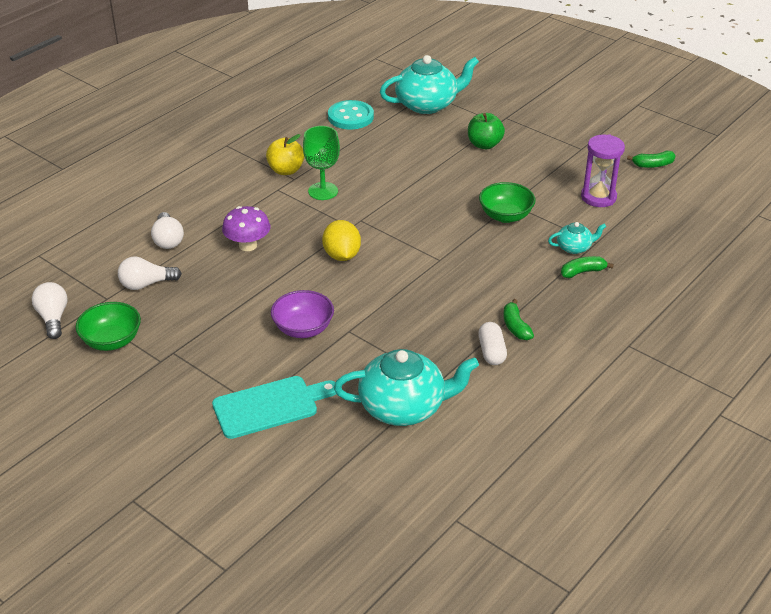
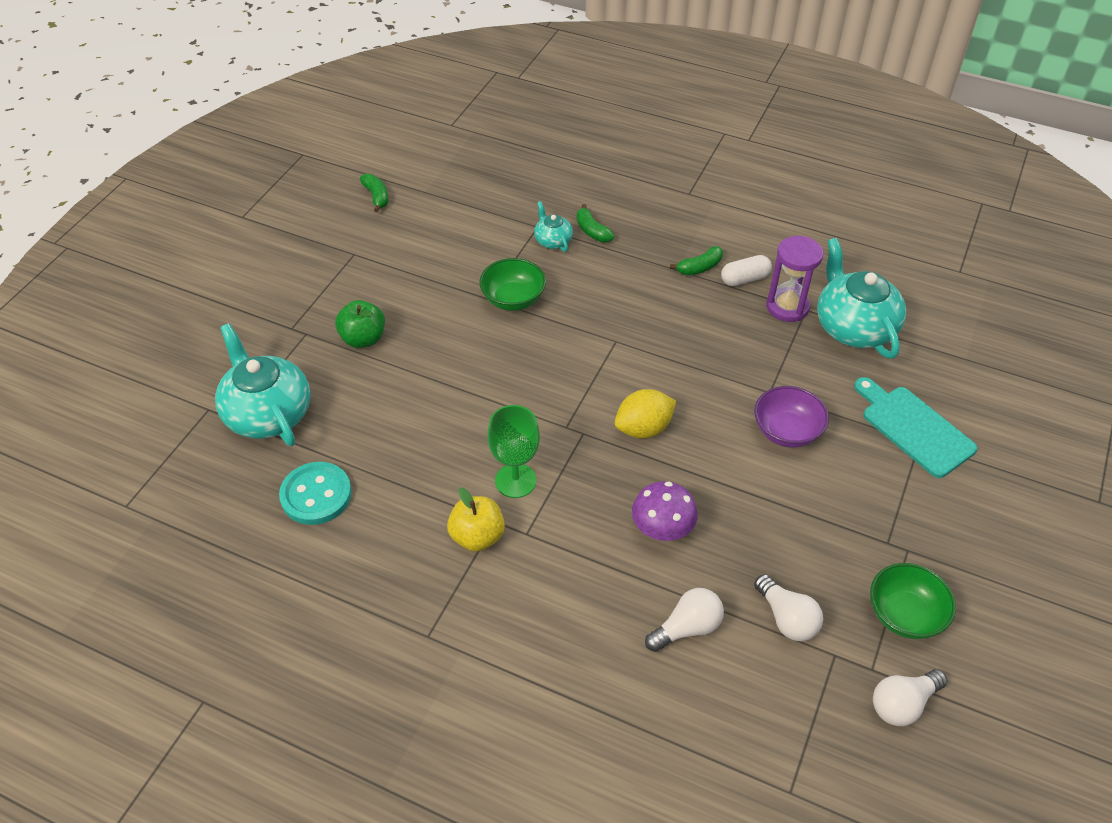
camera: 105 degrees left, 10 degrees up
purple hourglass [581,134,625,207] -> purple hourglass moved to [766,236,823,322]

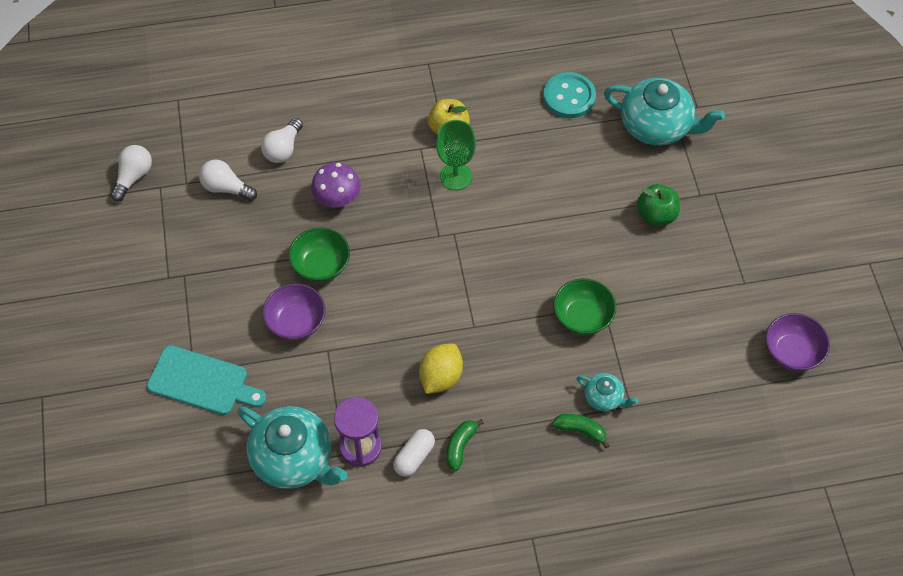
camera: 145 degrees right, 10 degrees up
green banana [360,174,388,212] -> purple bowl [766,313,830,371]
yellow lemon [615,389,676,438] -> yellow lemon moved to [419,343,463,394]
green bowl [870,563,956,639] -> green bowl moved to [288,227,350,282]

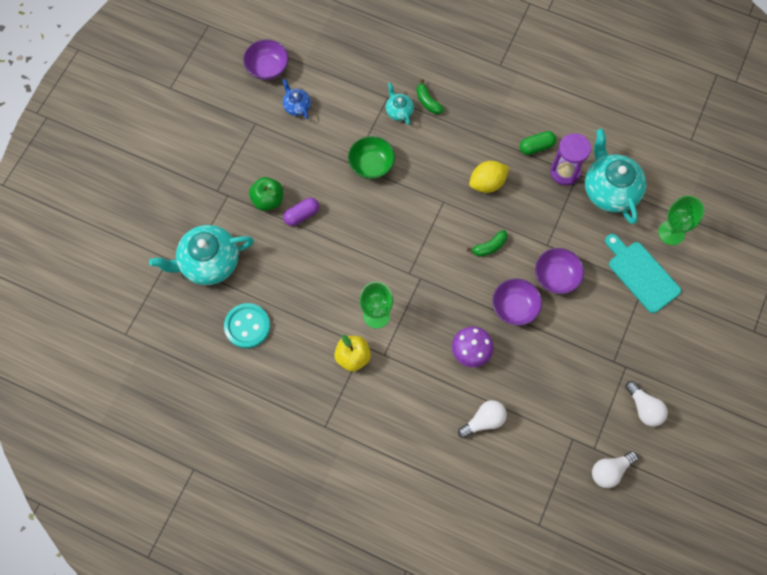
camera: 145 degrees left, 10 degrees up
white light bulb [199,160,257,201] -> white light bulb moved to [625,381,668,427]
green bowl [288,227,350,282] -> purple bowl [492,278,542,326]
white capsule [393,429,435,477] -> green capsule [520,131,556,155]
green banana [446,419,484,471] -> green banana moved to [467,230,508,257]
turquoise teapot [604,78,725,145] -> turquoise teapot turned 75 degrees counterclockwise [149,225,254,285]
none -> blue teapot [282,79,311,119]
none -> purple capsule [283,198,319,226]
none -> green goblet [658,196,704,245]

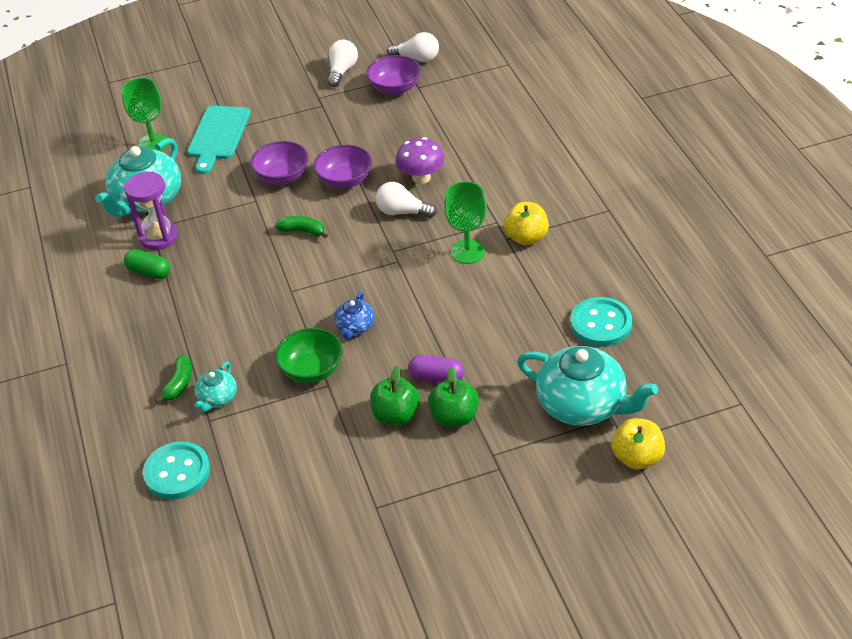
camera: 130 degrees left, 25 degrees down
purple bowl [243,39,289,80] -> purple bowl moved to [366,55,421,95]
blue teapot [282,79,311,119] -> blue teapot moved to [334,292,375,340]
white light bulb [458,400,507,439] -> white light bulb moved to [376,182,437,218]
yellow lemon [469,161,509,193] -> none
none -> turquoise button [143,441,210,500]
none -> green apple [370,365,421,425]
none -> yellow apple [612,418,665,470]

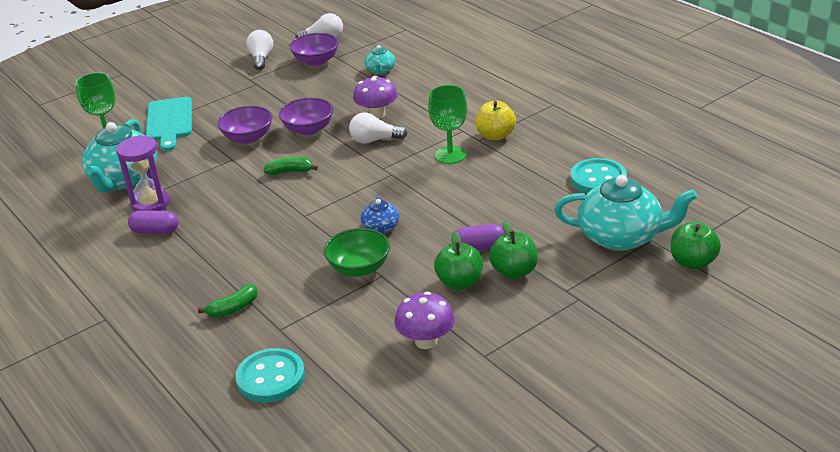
camera: 20 degrees left, 10 degrees down
green capsule [124,249,170,279] -> purple capsule [128,210,178,234]
green banana [155,355,192,404] -> green banana turned 60 degrees clockwise [198,284,258,318]
turquoise teapot [194,362,237,412] -> turquoise teapot moved to [364,45,395,74]
yellow apple [612,418,665,470] -> green apple [671,222,721,270]
none -> purple mushroom [395,292,455,349]

